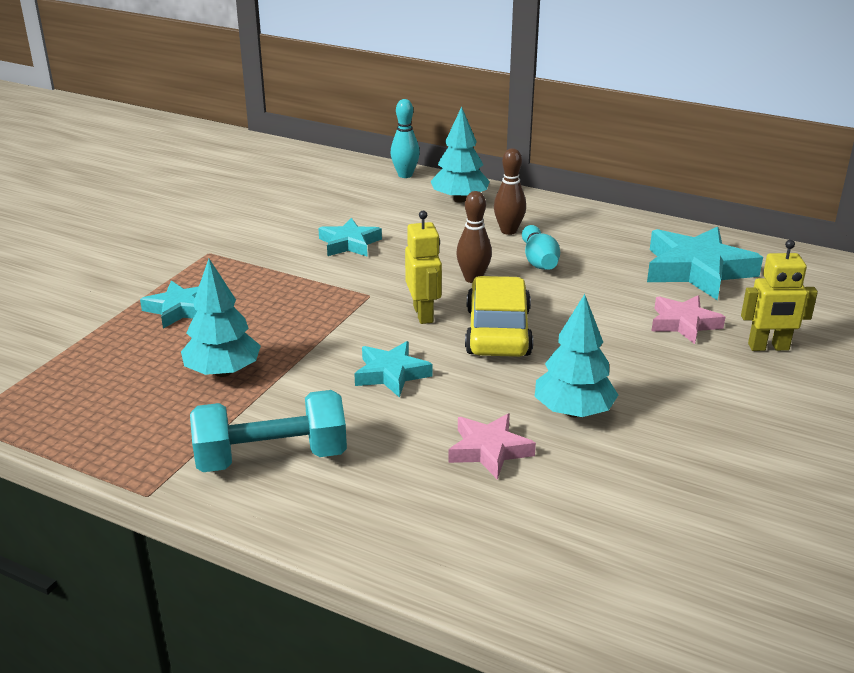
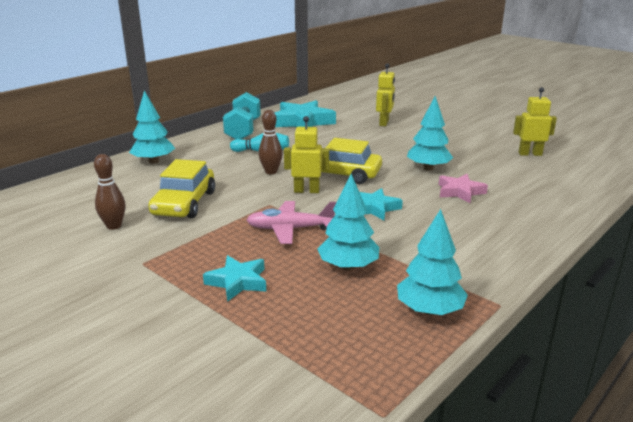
camera: 75 degrees left, 5 degrees down
turquoise dumbbell [190,390,347,472] -> turquoise dumbbell moved to [223,92,261,139]
turquoise star [318,218,382,257] -> yellow car [148,159,215,218]
turquoise bowling pin [390,99,420,178] -> none
brown bowling pin [494,148,526,235] -> brown bowling pin moved to [94,154,126,230]
pink star [652,295,725,344] -> none
none -> pink plane [246,201,336,244]
none -> turquoise tree [397,209,468,315]
none -> yellow robot [513,87,557,156]

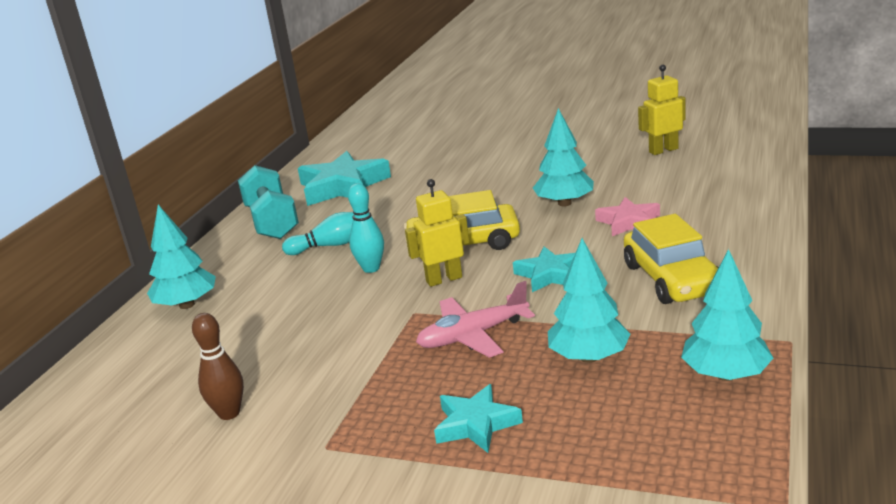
camera: 20 degrees left, 0 degrees up
yellow car [148,159,215,218] -> yellow car moved to [624,214,719,304]
brown bowling pin [259,110,283,174] -> turquoise bowling pin [348,183,384,273]
yellow robot [376,63,395,126] -> none

